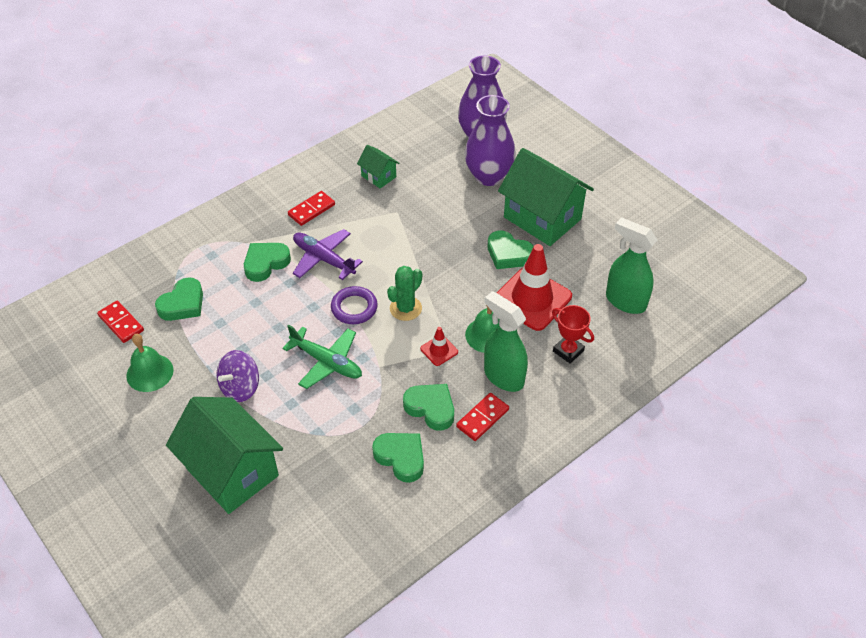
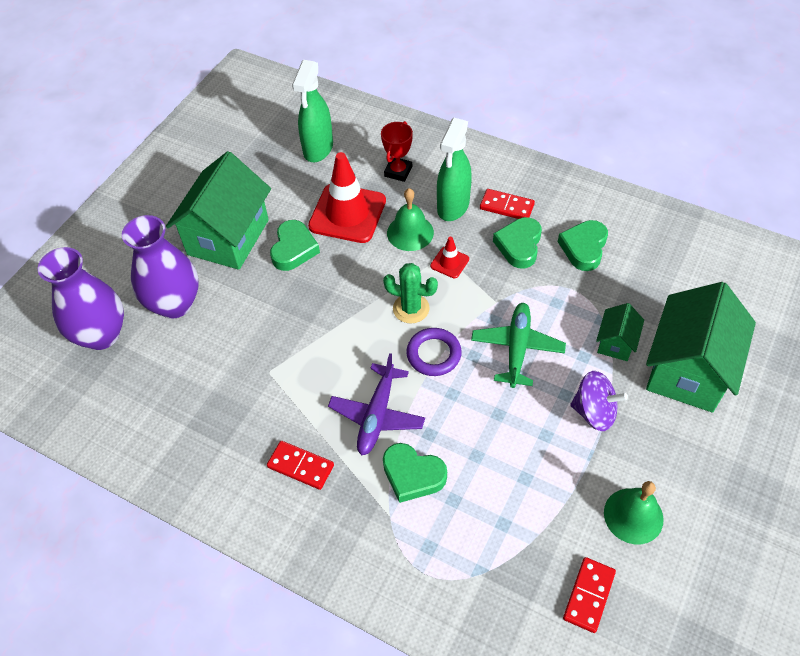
camera: 110 degrees left, 5 degrees up
green heart [155,278,203,321] -> none
green house [357,145,399,189] -> green house moved to [596,303,644,361]

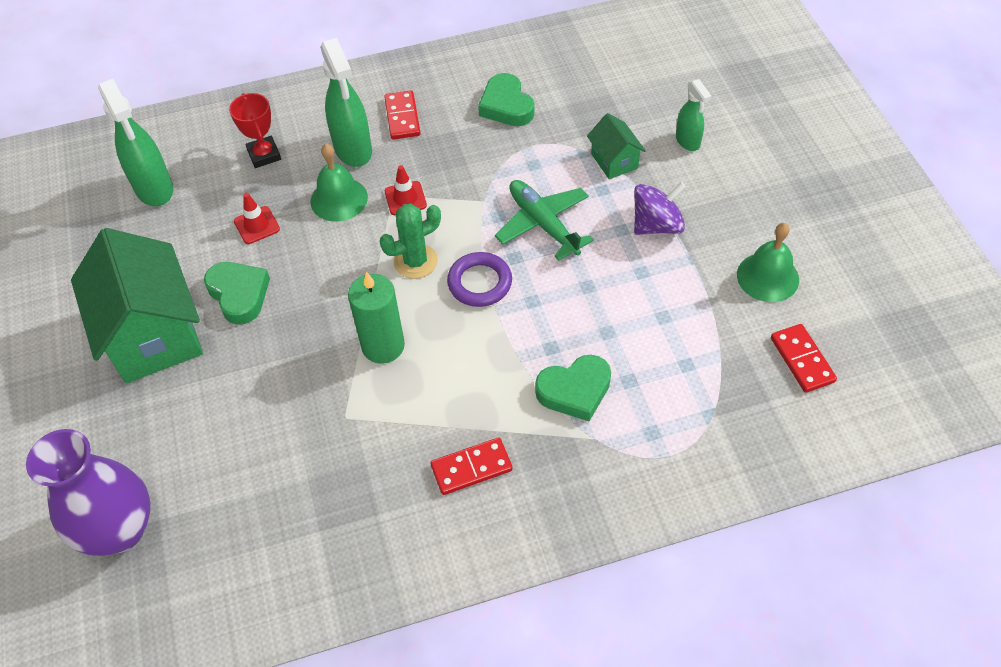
camera: 45 degrees left, 0 degrees up
purple vase [122,215,199,319] -> none
red traffic cone [308,152,386,243] -> red traffic cone [234,193,280,244], size x0.46
purple plane [328,353,425,455] -> none
red domino [480,189,535,219] -> red domino turned 75 degrees counterclockwise [384,90,421,140]
green heart [493,217,542,268] -> none
green house [646,282,756,413] -> green spray bottle [676,79,712,151]
none -> green candle [348,272,405,364]

